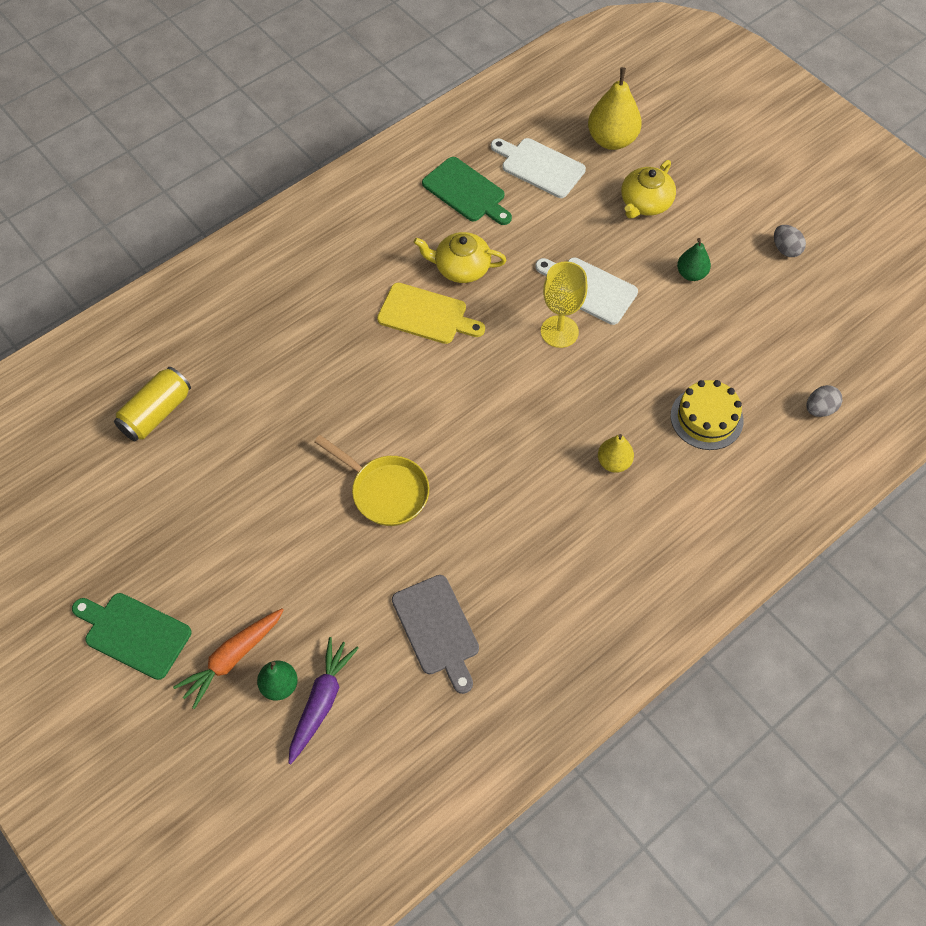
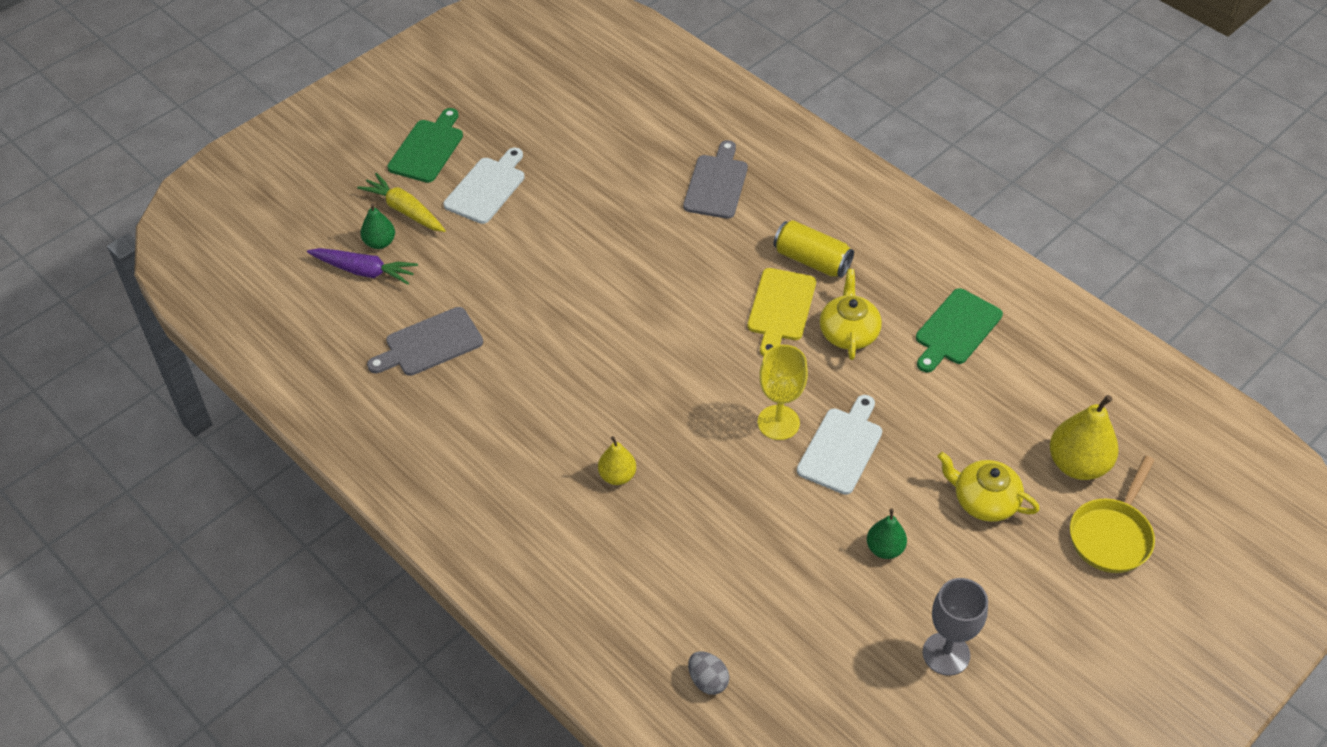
camera: 85 degrees right, 10 degrees down
yellow can [114,367,191,441] -> yellow can moved to [773,220,854,278]
orange carrot [173,608,284,709] -> yellow carrot [357,173,446,232]
yellow pan [314,435,429,526] -> yellow pan moved to [1070,456,1155,573]
white cutting board [491,138,586,198] -> white cutting board moved to [443,148,524,224]
yellow cake [671,380,744,450] -> none
grey egg [774,225,806,257] -> grey goblet [923,578,988,676]
none -> grey cutting board [683,140,748,219]

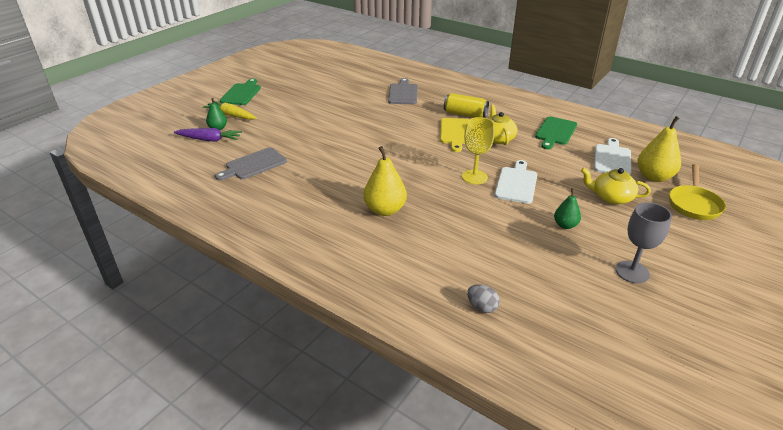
camera: 10 degrees left, 15 degrees down
white cutting board [443,148,524,224] -> white cutting board moved to [594,138,631,175]
yellow pear [598,436,636,485] -> yellow pear [363,146,407,216], size x1.73

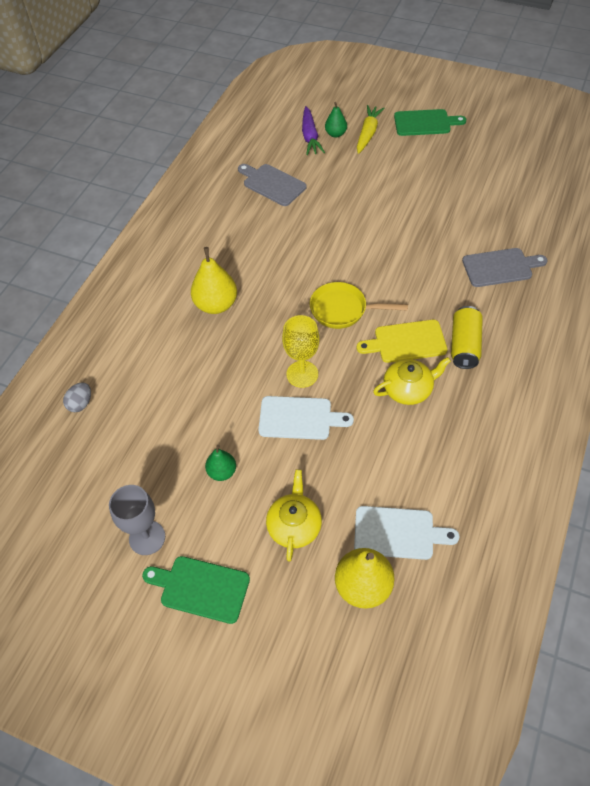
camera: 80 degrees right, 20 degrees up
green cutting board [535,116,577,149] -> green cutting board moved to [142,556,250,624]
yellow pan [669,164,726,220] -> yellow pan moved to [310,282,408,329]

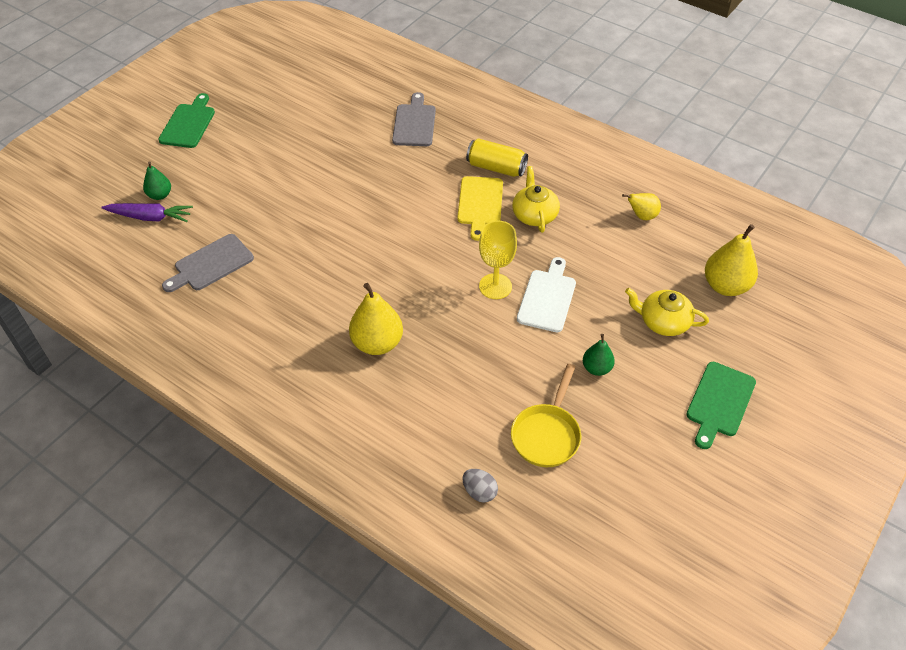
camera: 80 degrees left, 5 degrees down
grey goblet [109,485,165,555] -> none
yellow pan [310,282,408,329] -> yellow pan moved to [511,364,581,467]
white cutting board [354,506,459,560] -> none
yellow carrot [357,105,384,154] -> none
none -> yellow pear [622,193,661,220]

